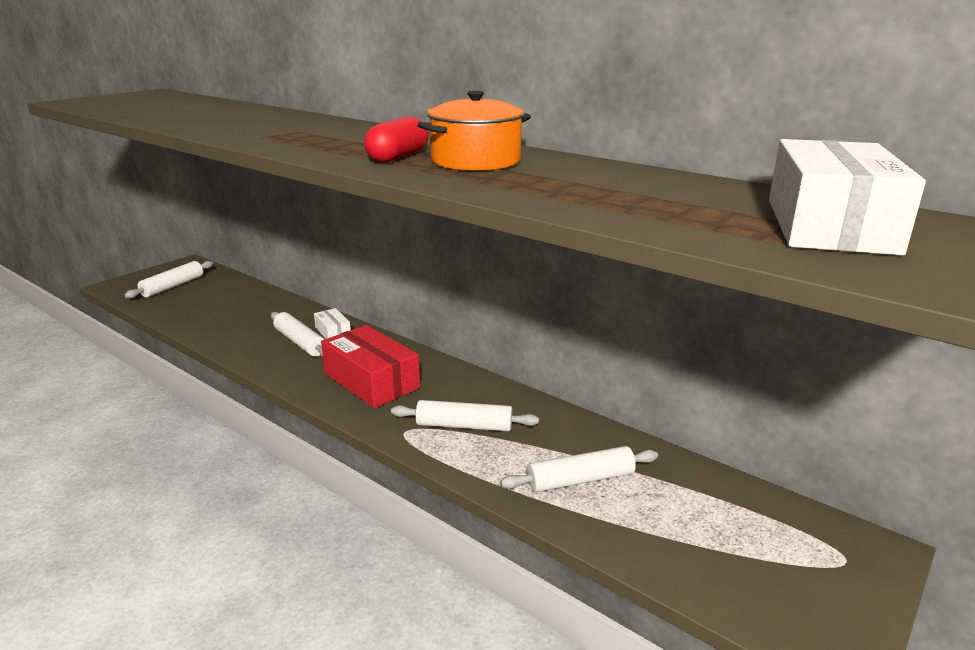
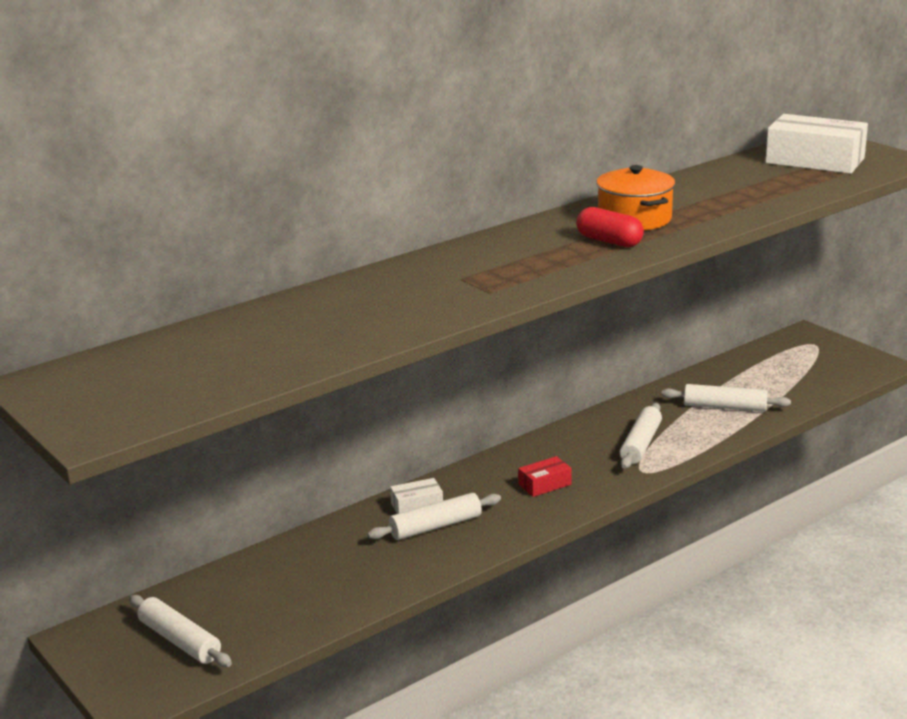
camera: 75 degrees left, 0 degrees up
red box [321,325,420,408] -> red box [518,456,572,497], size x0.49
white rolling pin [501,446,658,492] -> white rolling pin turned 75 degrees counterclockwise [661,384,791,412]

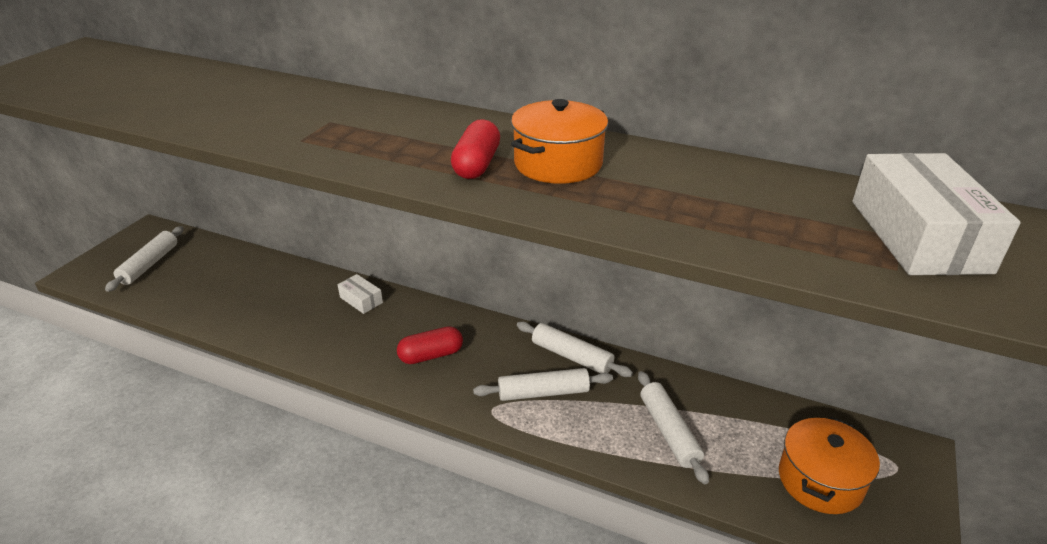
camera: 60 degrees right, 10 degrees up
white rolling pin [367,493,501,540] -> white rolling pin moved to [517,322,633,377]
red box [518,456,572,497] -> red capsule [397,326,463,364]
none -> orange pot [779,417,880,514]

